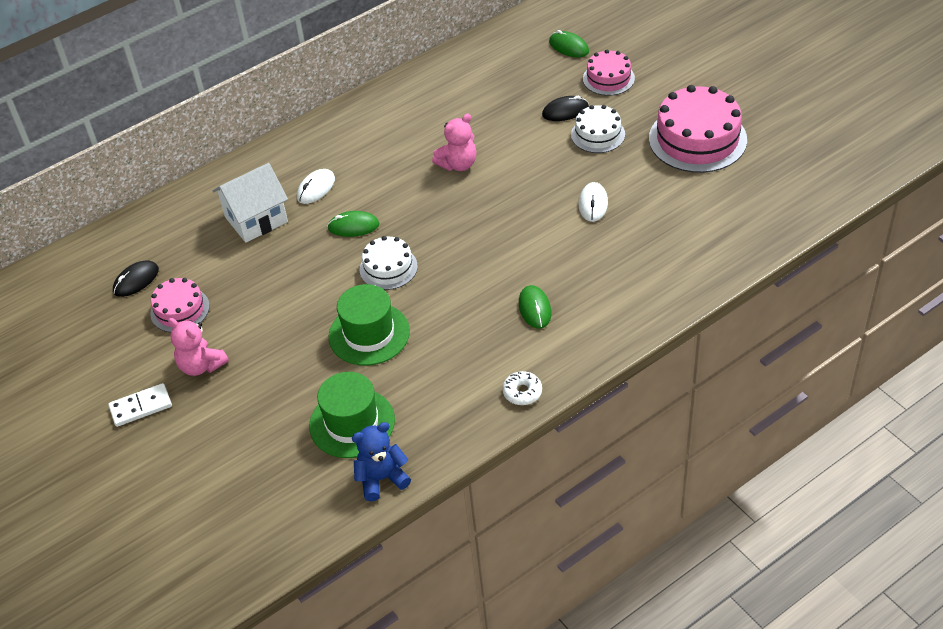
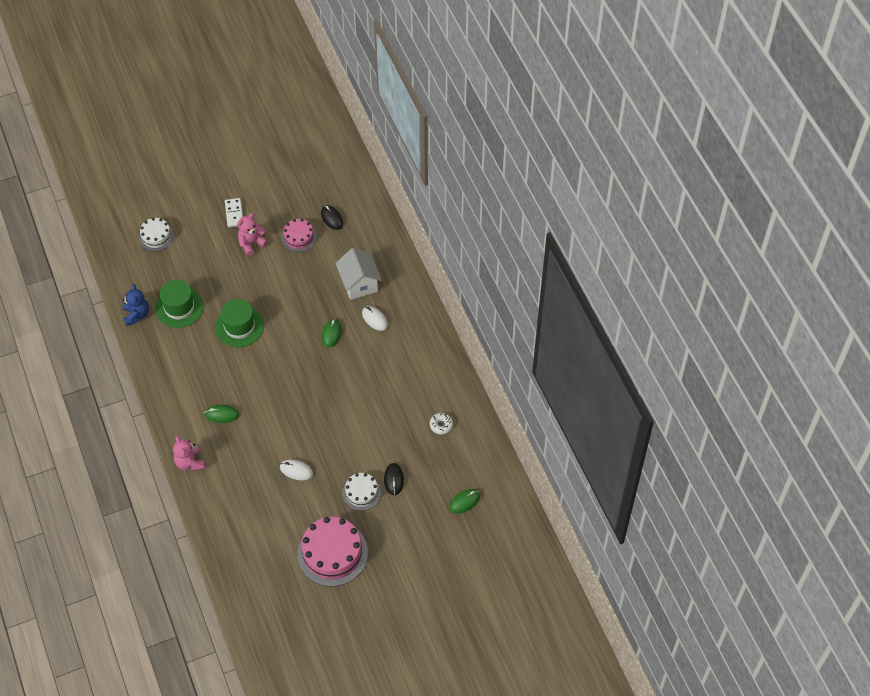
camera: 100 degrees right, 10 degrees up
white cake [360,236,418,290] -> white cake moved to [139,218,174,251]
pink teddy bear [432,114,477,171] -> pink teddy bear moved to [173,436,205,471]
white donut [502,371,542,405] -> white donut moved to [430,413,453,434]
pink cake [583,50,635,96] -> none

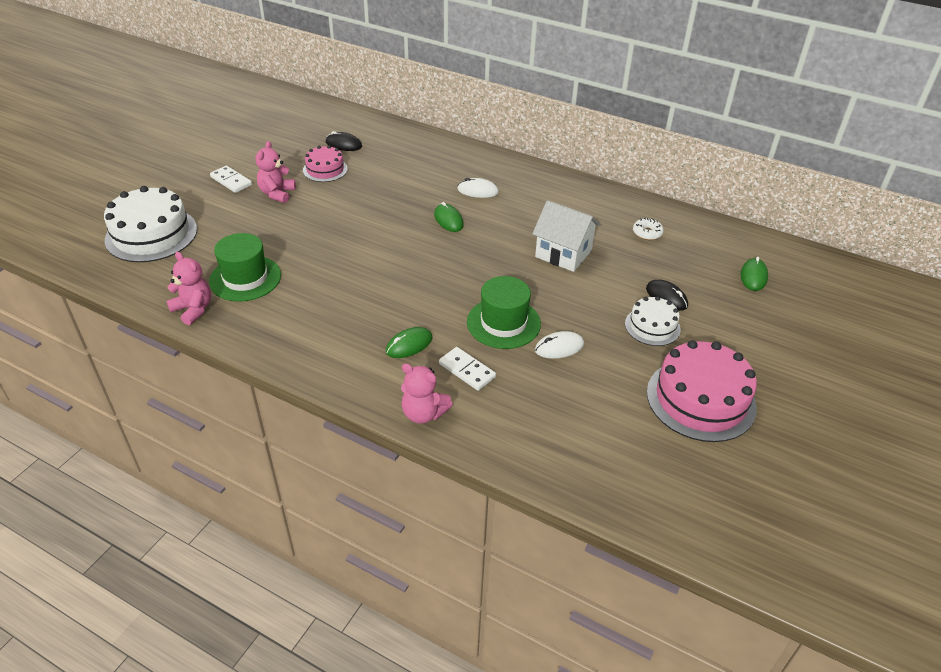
camera: 40 degrees left, 15 degrees down
blue teddy bear [122,284,149,326] -> pink teddy bear [166,252,211,325]
white cake [139,218,174,251] -> white cake [104,186,197,262], size x1.78
green hat [215,299,264,347] -> green hat moved to [467,276,541,349]
white house [336,248,382,300] -> white house moved to [532,200,601,272]
none -> white domino [439,347,496,391]

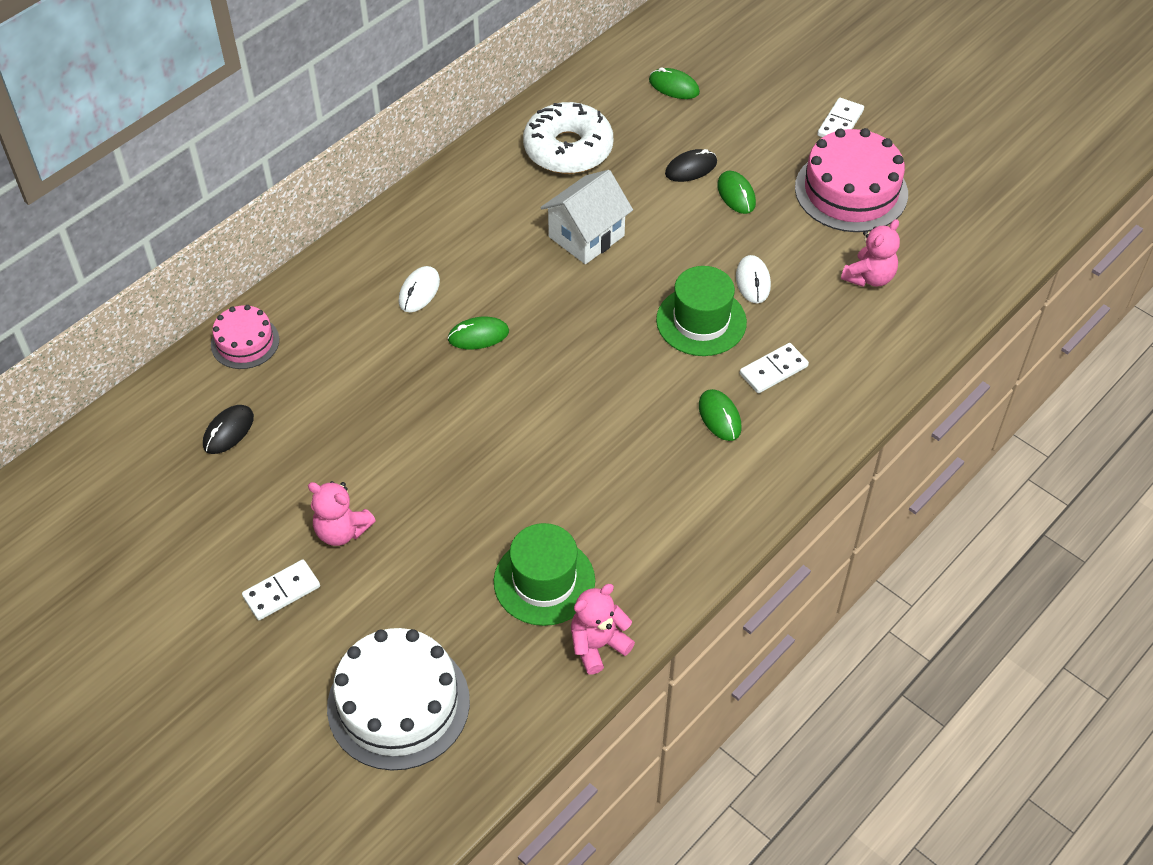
camera: 75 degrees left, 10 degrees up
pink cake [303,145,348,182] -> pink cake moved to [211,305,279,369]
pink teddy bear [401,363,453,424] -> pink teddy bear moved to [841,219,900,287]
white cake [625,296,681,346] -> green mouse [717,171,756,214]
white donut [633,217,664,240] -> white donut [523,102,613,174], size x2.34
none -> white domino [817,98,864,137]

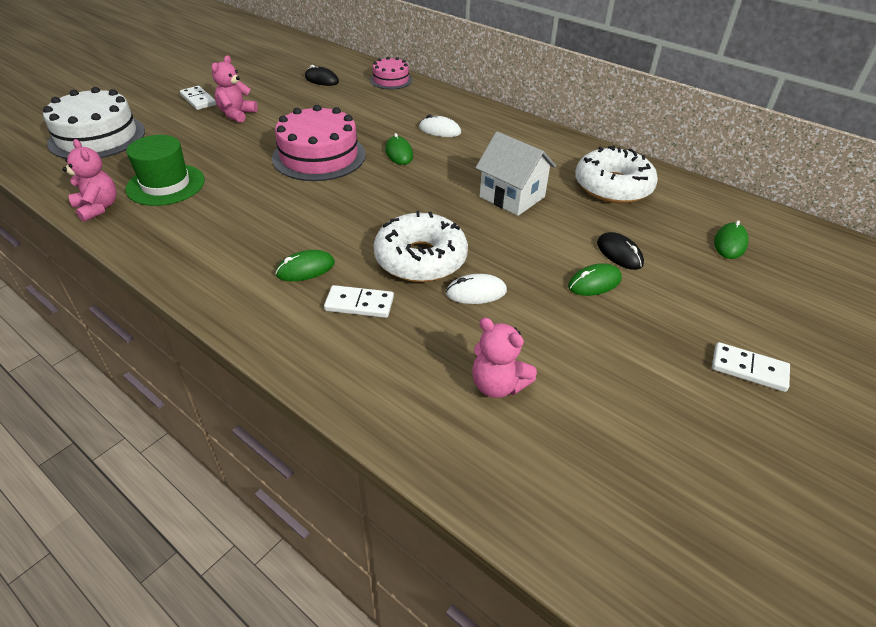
camera: 85 degrees right, 10 degrees down
green hat [656,266,747,356] -> white donut [374,211,468,282]
white domino [740,343,809,393] -> white domino turned 45 degrees counterclockwise [324,285,394,318]
pink cake [795,128,908,232] -> pink cake moved to [272,105,366,181]

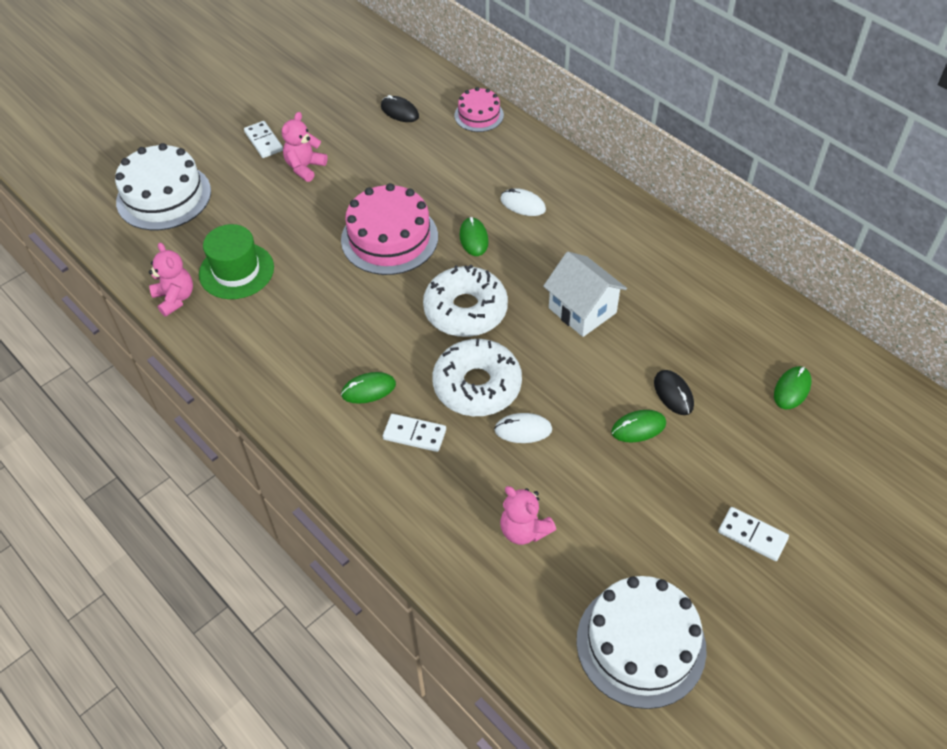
camera: 10 degrees right, 10 degrees up
white donut [575,145,658,203] -> white donut moved to [423,265,508,337]
none -> white cake [577,576,707,709]

